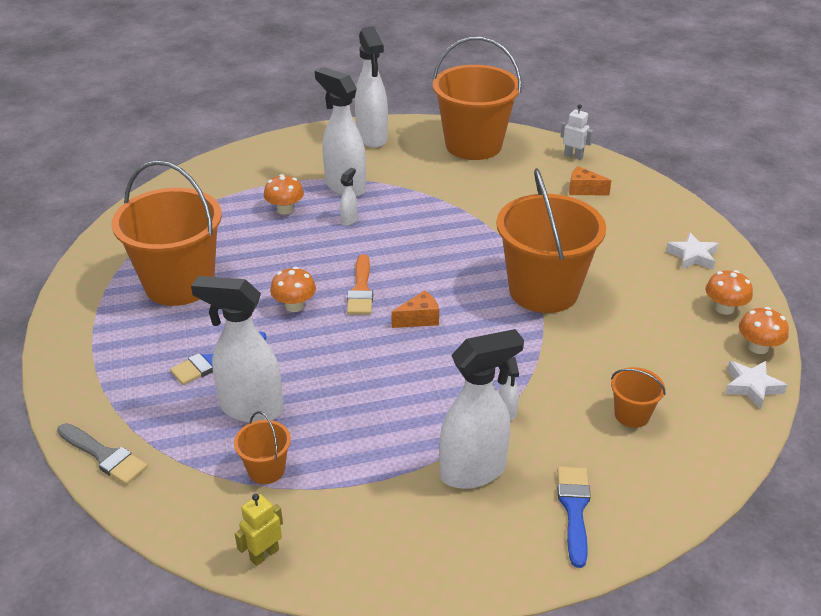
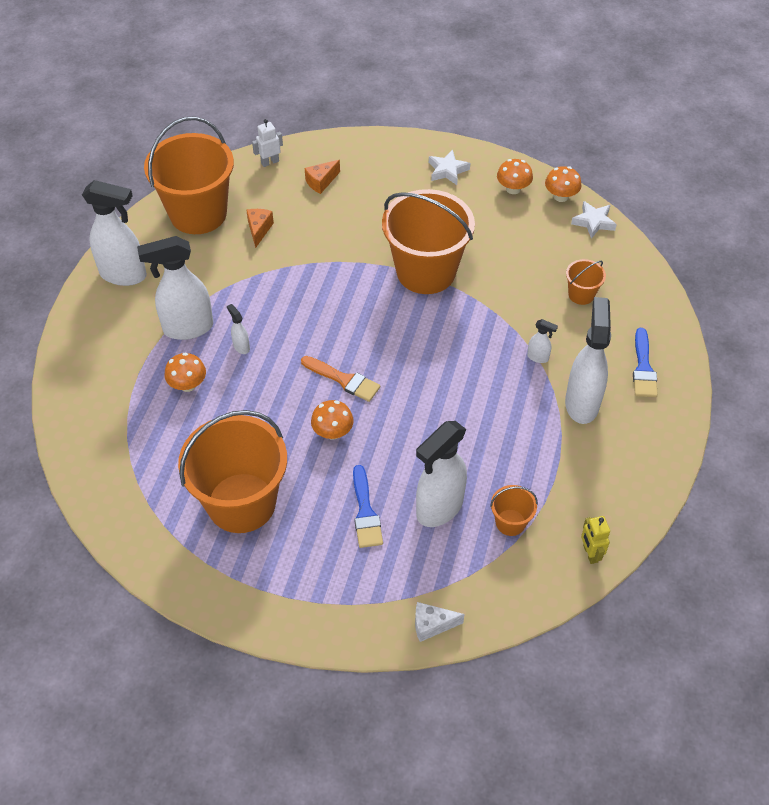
camera: 60 degrees left, 15 degrees up
grey brush [57,423,148,485] -> white cheese [415,602,465,642]
orange cheese [391,290,439,328] -> orange cheese moved to [246,209,274,248]
blue brush [557,467,591,568] -> blue brush turned 120 degrees counterclockwise [633,328,658,397]

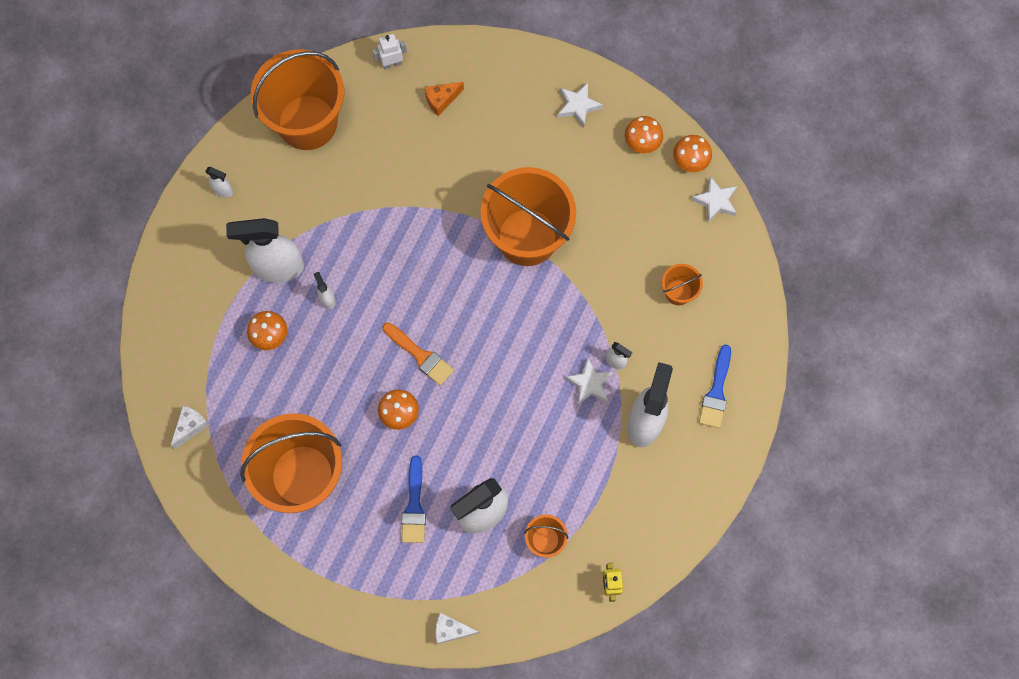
camera: 10 degrees right, 20 degrees up
white spray bottle [82,180,147,286] -> white spray bottle [205,167,233,198], size x0.43
orange cheese [246,209,274,248] -> none
none -> white cheese [171,405,210,449]
none -> white star [565,358,614,405]

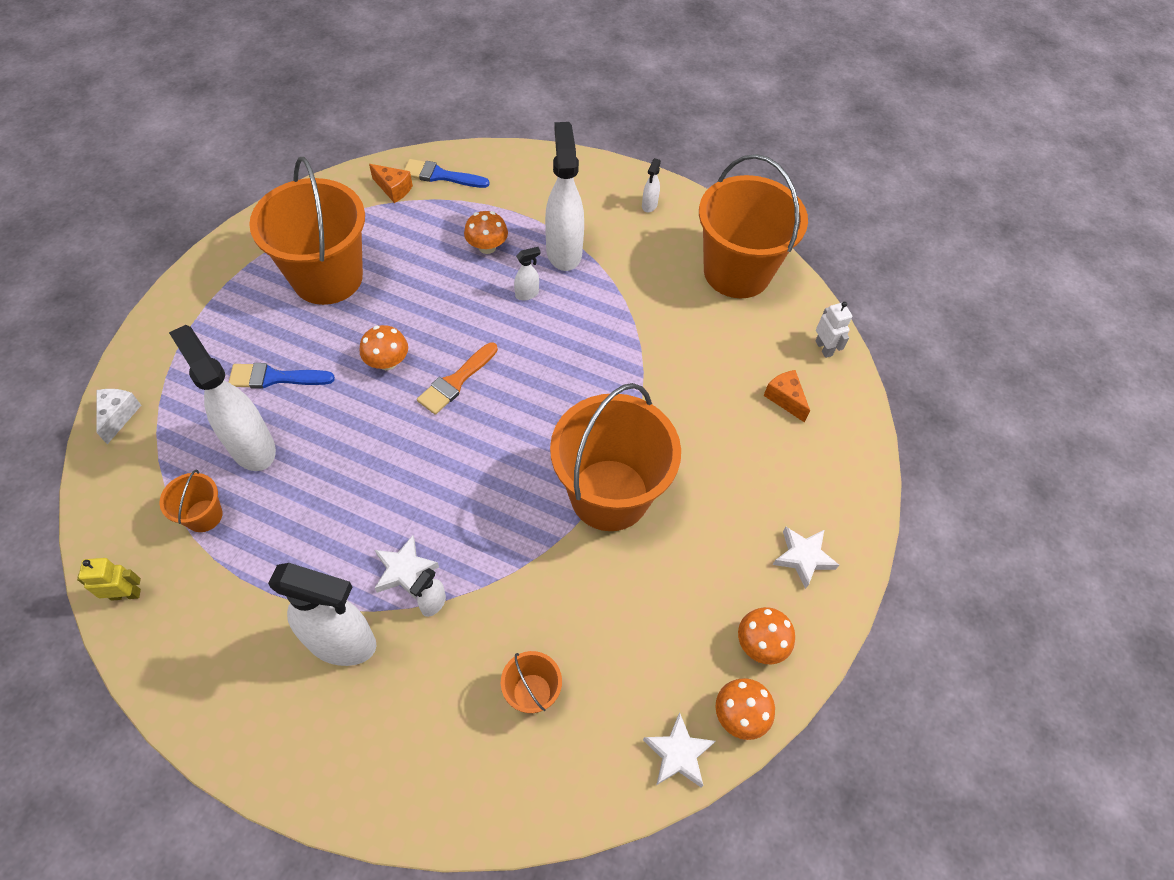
camera: 85 degrees right, 15 degrees down
white cheese [171,405,210,449] -> orange cheese [369,164,413,203]
blue brush [699,344,731,428] -> blue brush moved to [404,159,490,188]

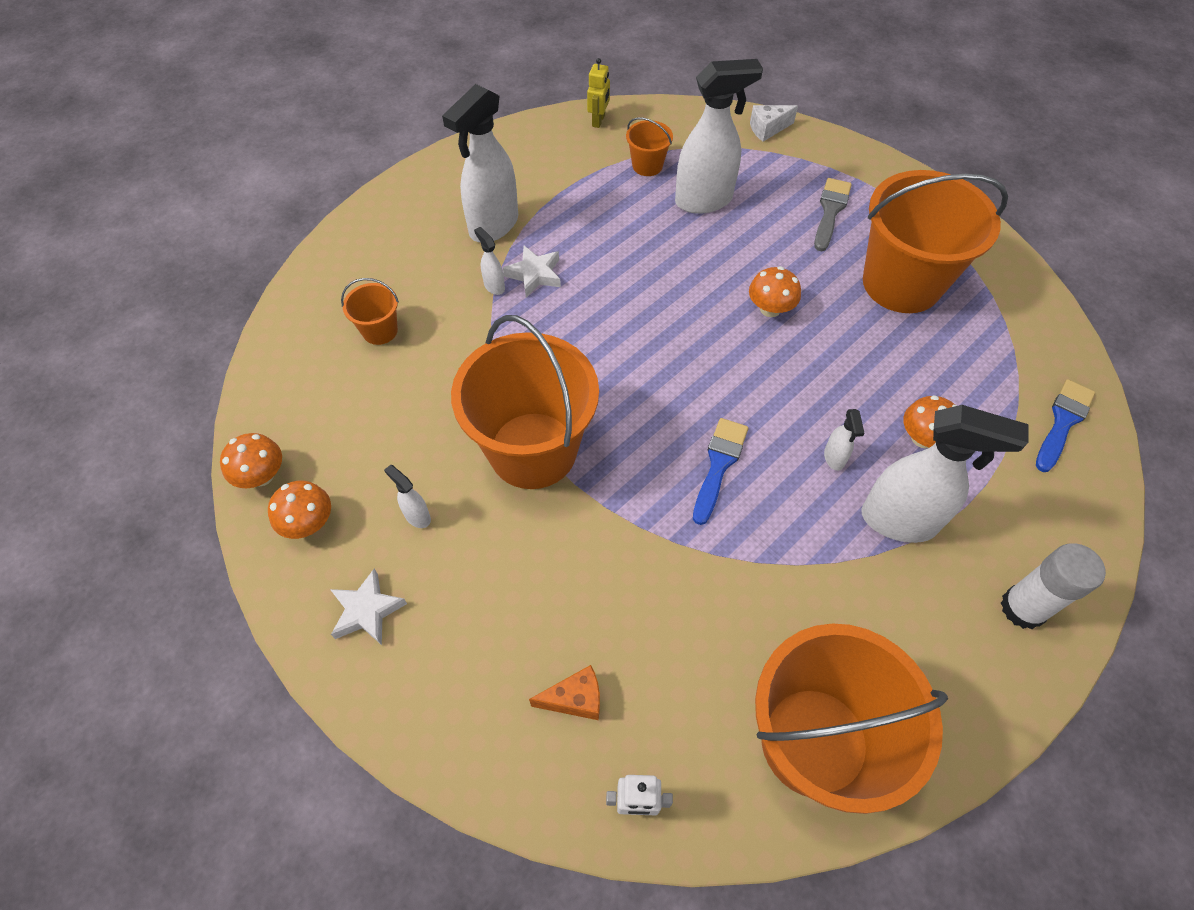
camera: 115 degrees right, 0 degrees up
white cheese [97,389,141,444] -> white cheese turned 135 degrees clockwise [750,105,798,142]
blue brush [228,363,335,389] -> blue brush moved to [693,418,748,525]
orange cheese [369,164,413,203] -> none
orange brush [417,342,498,415] -> none
white spray bottle [642,158,661,212] -> white spray bottle moved to [384,465,431,528]
white star [643,713,715,787] -> none
none -> grey brush [814,178,852,251]
none -> white glue stick [1001,544,1106,629]

